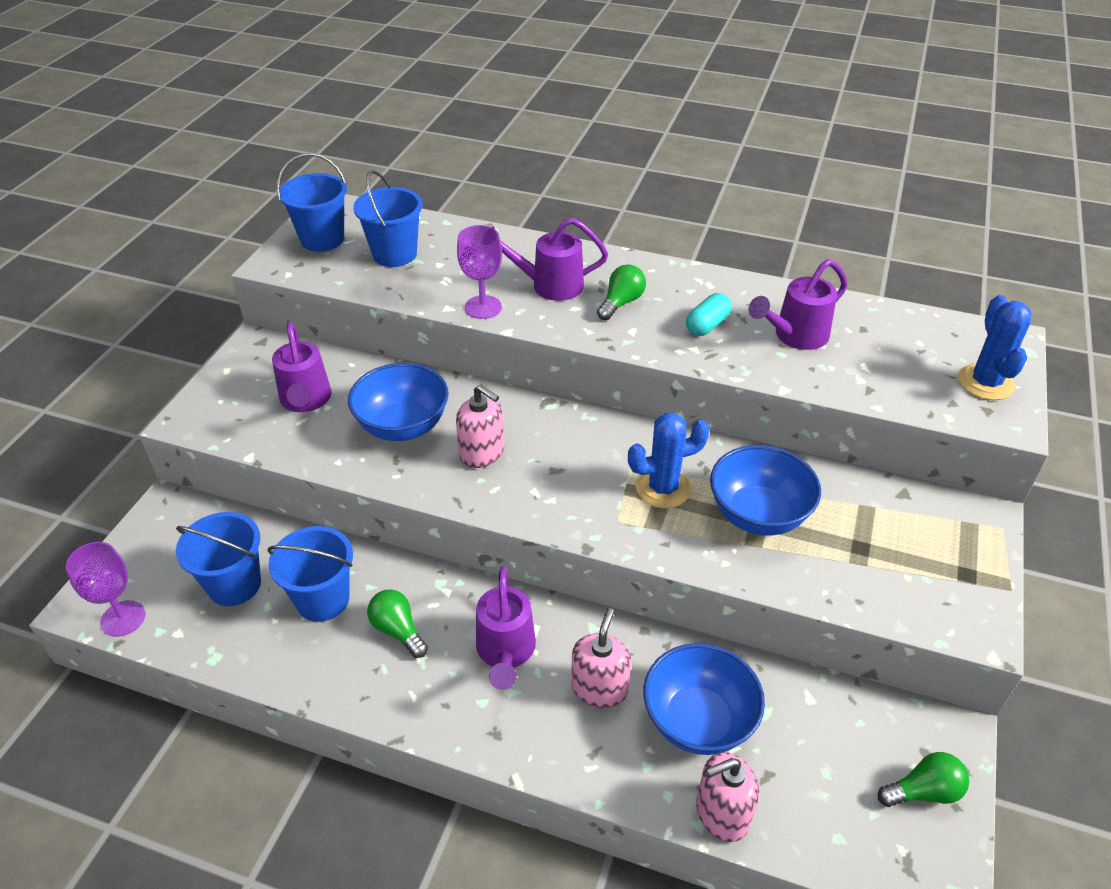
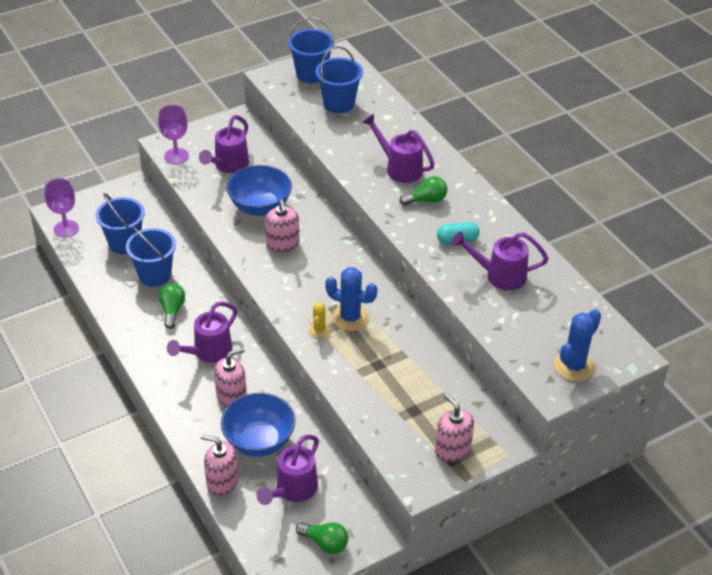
camera: 40 degrees right, 0 degrees up
purple goblet [457,225,502,319] -> purple goblet moved to [158,105,189,164]
blue bowl [710,445,821,535] -> none
none -> purple watering can [257,435,319,505]
none -> yellow cactus [309,302,330,338]
none -> pink soap dispenser [435,393,474,462]

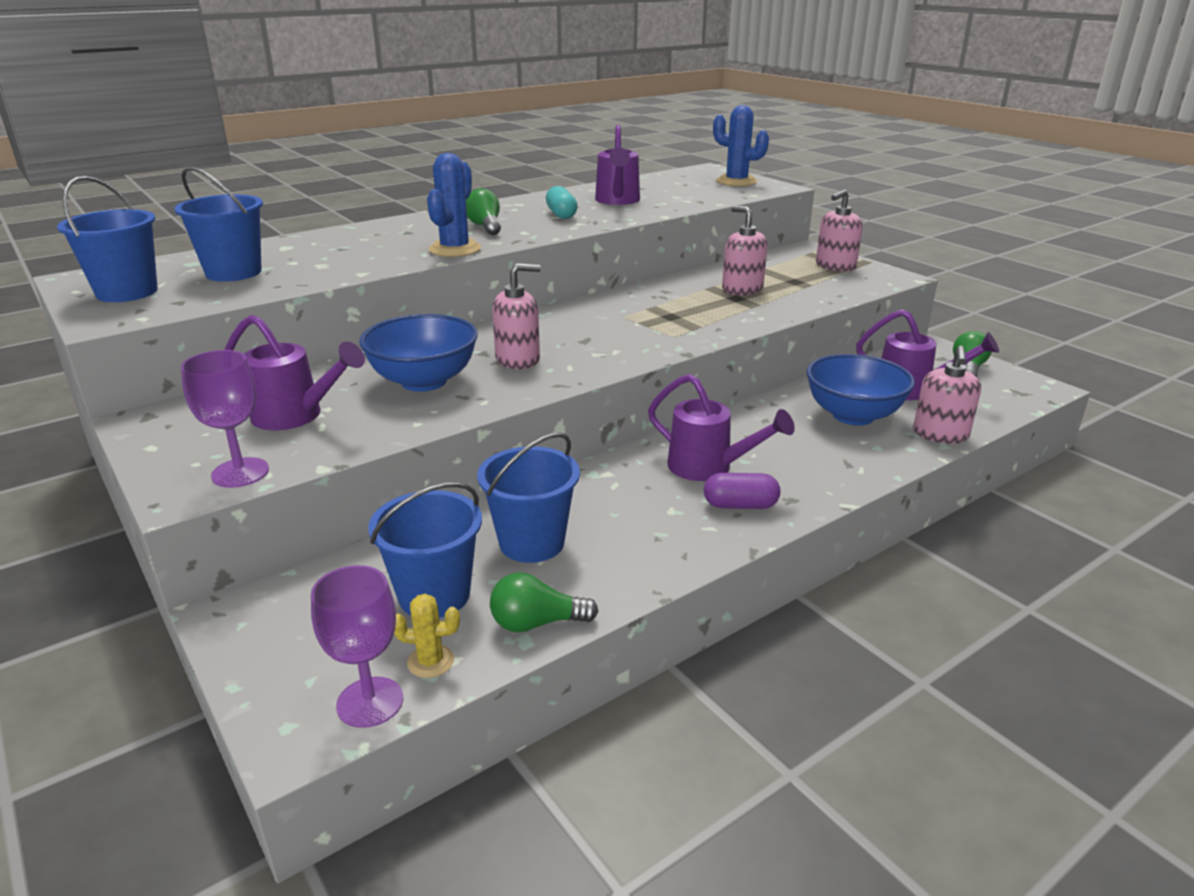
camera: 95 degrees left, 15 degrees down
green light bulb [159,284,185,329] -> green light bulb moved to [490,572,598,632]
pink soap dispenser [214,348,247,407] -> pink soap dispenser moved to [722,206,768,295]
yellow cactus [309,302,330,338] -> yellow cactus moved to [394,594,460,678]
blue cactus [325,267,377,331] -> blue cactus moved to [427,153,481,257]
purple watering can [362,114,435,183] -> none
none -> purple capsule [704,473,780,509]

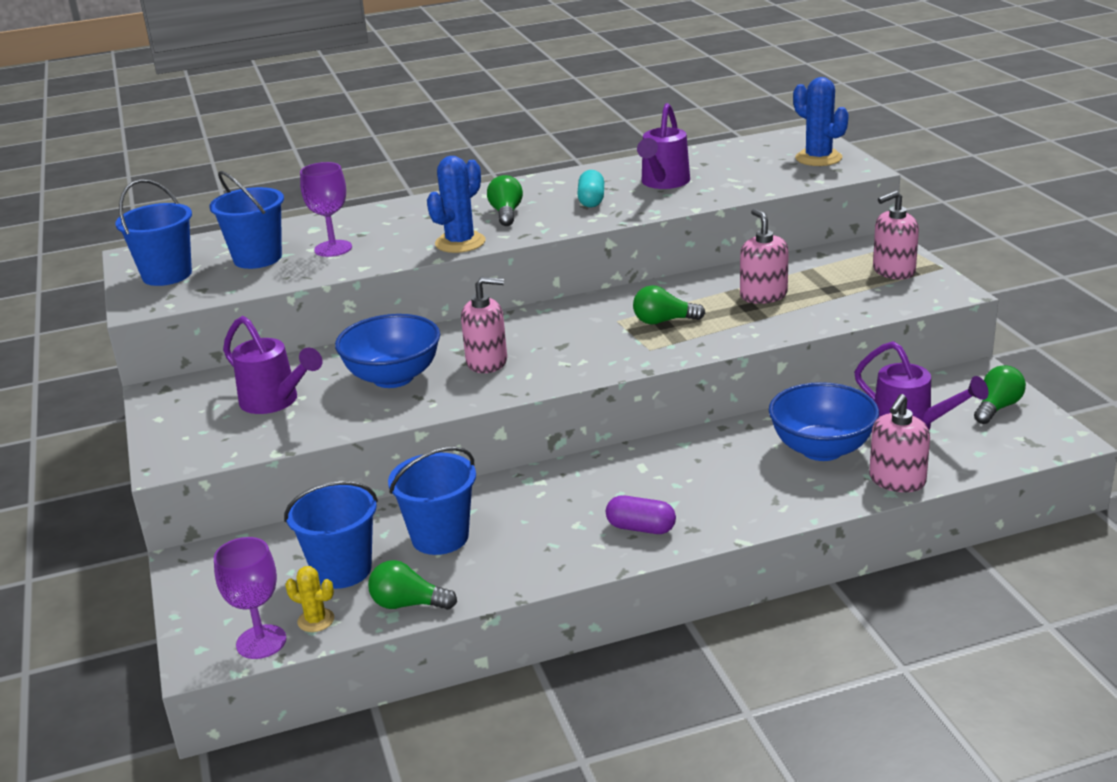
camera: 20 degrees right, 0 degrees up
purple goblet [181,350,269,488] -> purple goblet moved to [300,162,352,257]
purple watering can [648,374,795,481] -> none
none -> green light bulb [633,285,705,325]

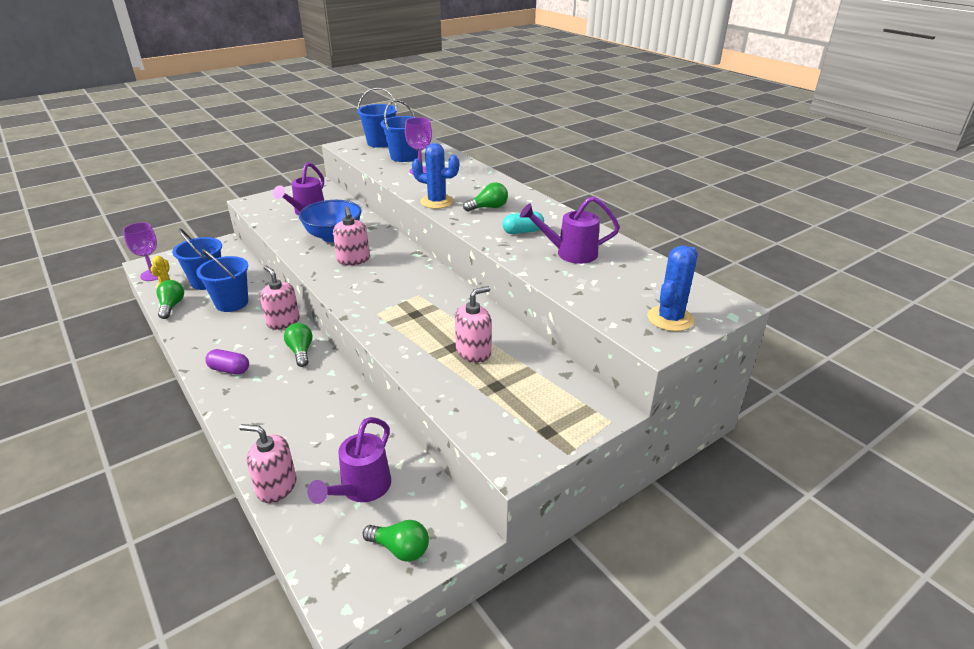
camera: 70 degrees right, 5 degrees up
purple capsule [606,495,676,534] -> purple capsule turned 75 degrees counterclockwise [205,349,249,375]
green light bulb [633,285,705,325] -> green light bulb moved to [284,323,312,367]
blue bowl [769,382,879,461] -> none
pink soap dispenser [873,191,919,279] -> pink soap dispenser moved to [260,266,300,330]

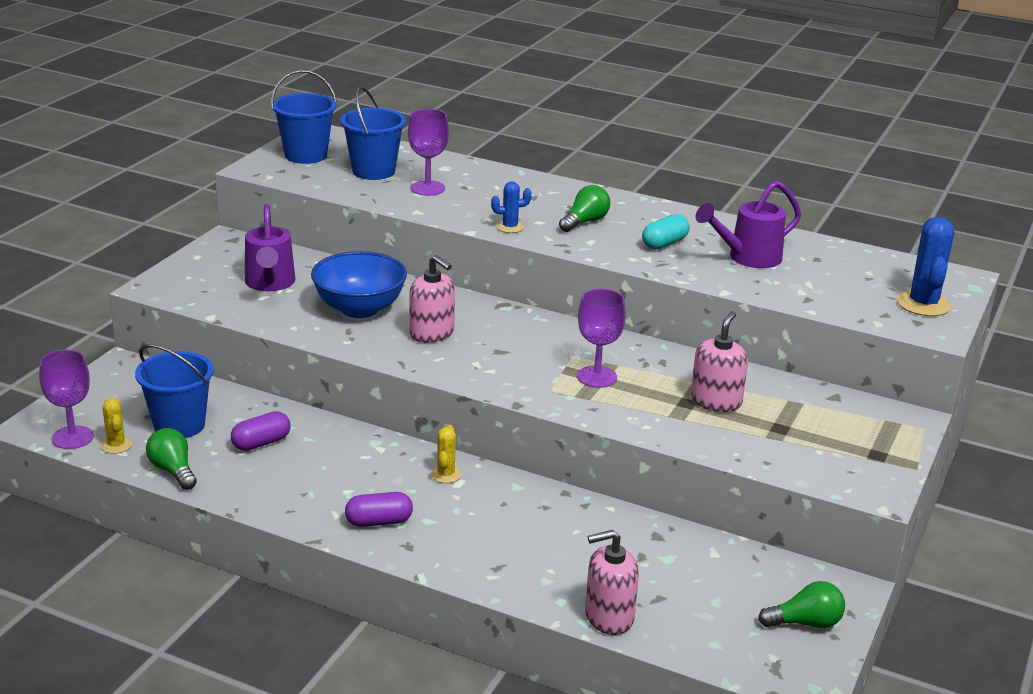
camera: 30 degrees left, 5 degrees down
blue bucket [196,249,248,312] -> purple capsule [231,411,291,451]
pink soap dispenser [260,266,300,330] -> none
green light bulb [284,323,312,367] -> yellow cactus [430,425,462,483]
purple watering can [307,417,391,504] -> none
blue cactus [412,143,459,209] -> blue cactus [491,181,532,233], size x0.56
none -> purple goblet [577,289,626,388]

